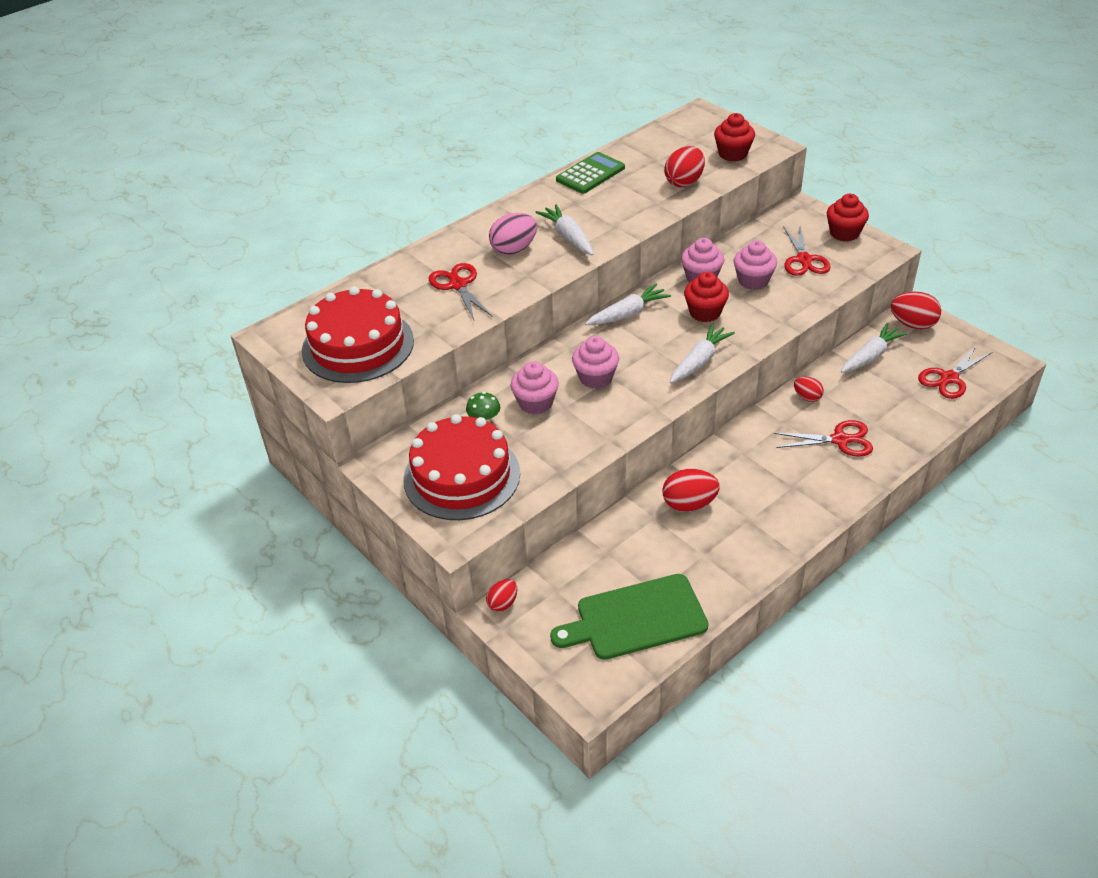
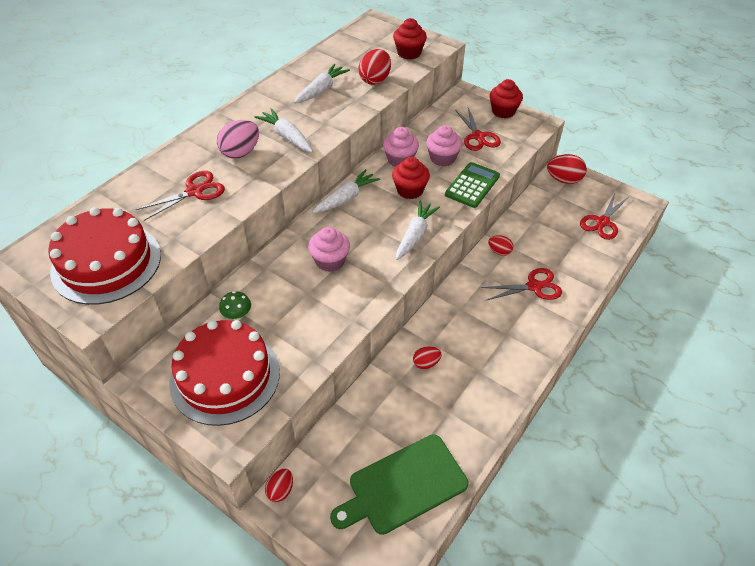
camera: 15 degrees left, 5 degrees up
red scissors [429,263,493,320] -> red scissors turned 90 degrees clockwise [136,171,225,221]
pink cupcake [511,361,559,414] -> none
green calculator [556,152,625,194] -> green calculator moved to [445,162,500,208]
red egg [662,469,720,512] -> red egg [413,346,442,369], size x0.60
white carrot [841,323,907,373] -> white carrot moved to [294,64,350,104]

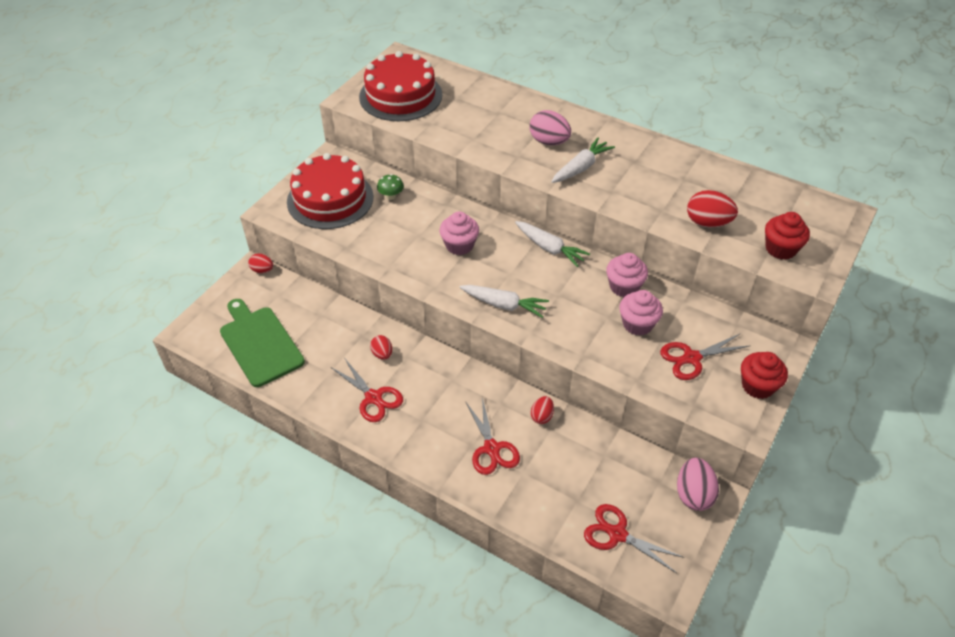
camera: 85 degrees right, 0 degrees up
red scissors [136,171,225,221] -> red scissors moved to [332,359,403,422]
white carrot [294,64,350,104] -> none
red cupcake [392,157,430,199] -> none
green calculator [445,162,500,208] -> none
red egg [547,154,587,184] -> pink egg [677,457,719,511]

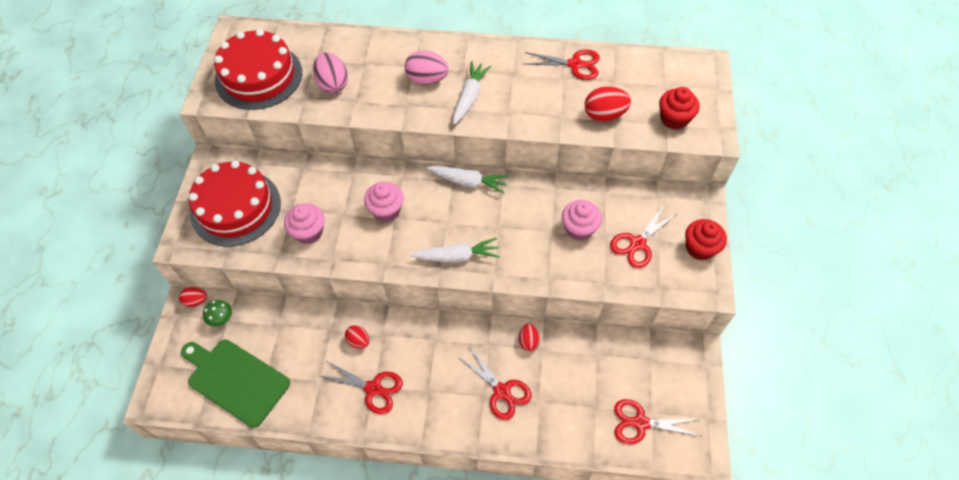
camera: 25 degrees left, 10 degrees up
green mushroom [377,174,404,200] -> green mushroom moved to [203,300,232,327]
pink cupcake [606,253,648,297] -> pink cupcake moved to [284,203,324,244]
pink egg [677,457,719,511] -> pink egg moved to [313,52,348,93]
none -> red scissors [524,49,600,80]

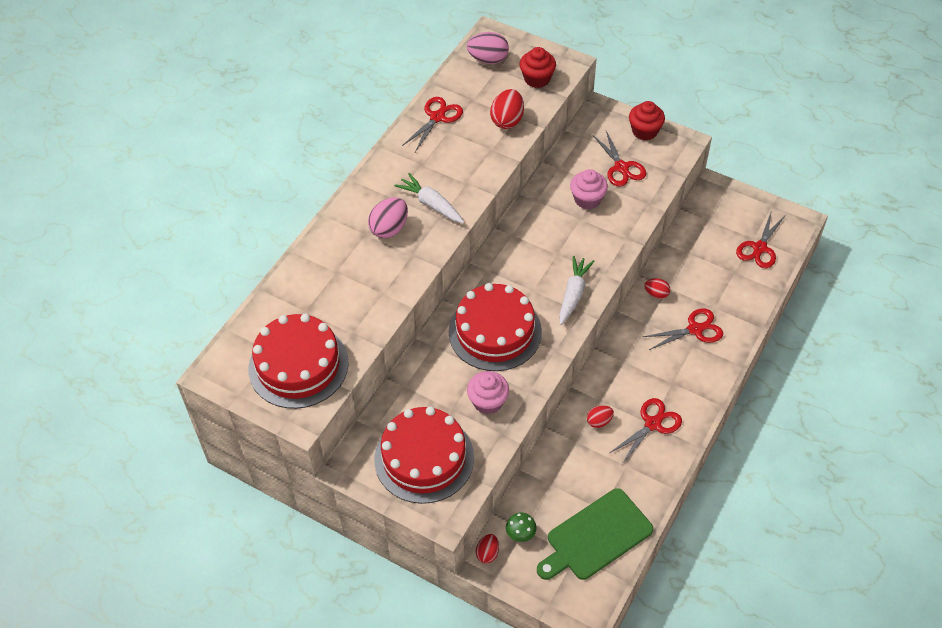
camera: 65 degrees left, 5 degrees down
pink egg [313,52,348,93] -> pink egg moved to [467,32,509,64]
pink cupcake [364,182,404,222] -> red cake [449,283,542,371]
white carrot [427,166,509,194] -> none

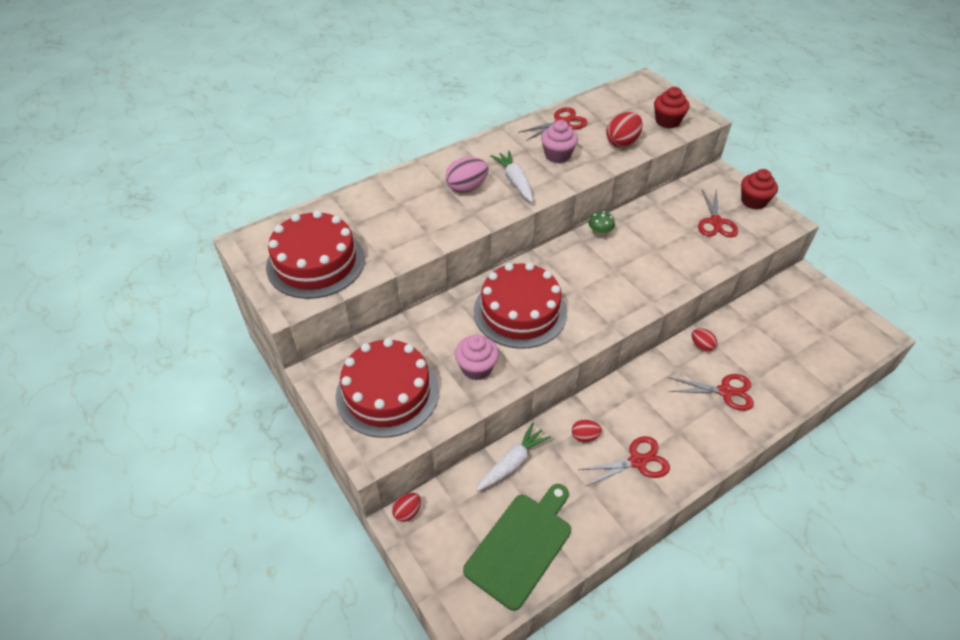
camera: 25 degrees right, 5 degrees down
pink egg [467,32,509,64] -> none
green mushroom [506,513,537,542] -> green mushroom moved to [588,211,615,237]
green cutting board [537,488,653,580] -> green cutting board turned 135 degrees clockwise [463,484,571,611]
white carrot [559,256,594,325] -> white carrot moved to [476,423,551,492]
pink cupcake [570,169,608,209] -> pink cupcake moved to [541,120,578,163]
red scissors [736,210,786,268] -> none

